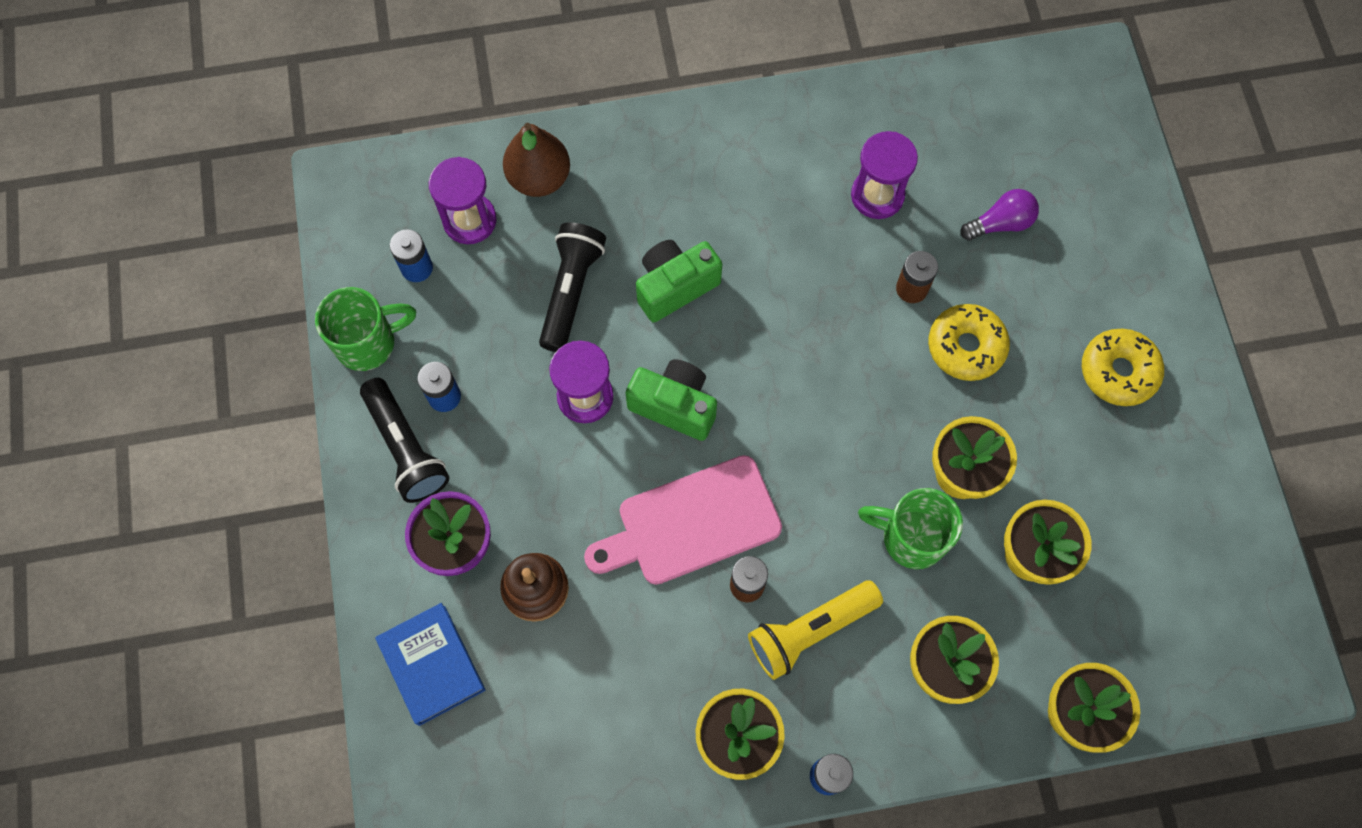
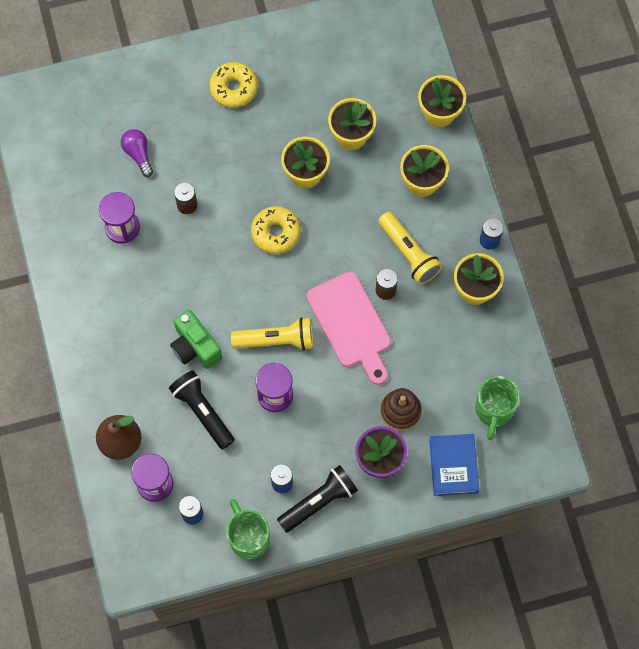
camera: 95 degrees left, 0 degrees up
blue book [375,603,486,726] -> blue book turned 60 degrees counterclockwise [429,434,479,496]
black flashlight [539,222,606,352] -> black flashlight turned 45 degrees clockwise [169,370,235,449]
green camera [626,359,717,441] -> yellow flashlight [231,317,313,350]
green mug [858,488,963,569] -> green mug moved to [475,376,520,440]
yellow donut [928,304,1010,381] -> yellow donut moved to [251,206,301,254]

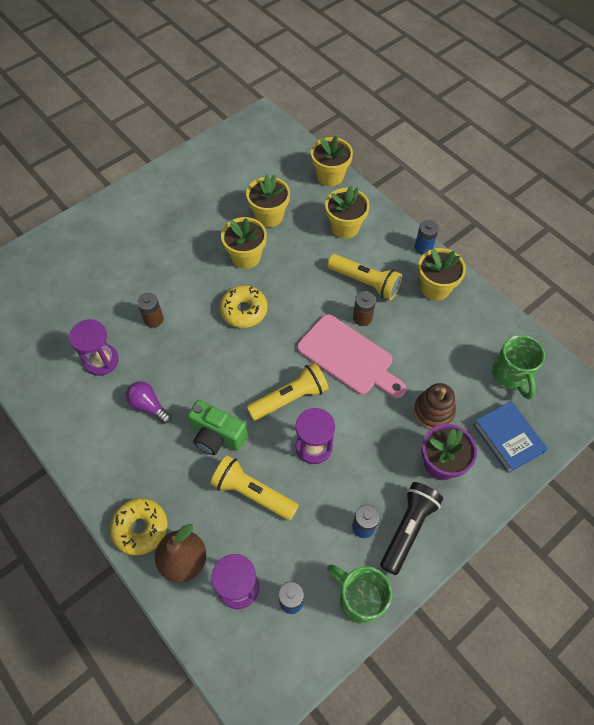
camera: 25 degrees left, 10 degrees down
purple light bulb [121,129,153,177] -> purple light bulb moved to [126,381,171,424]
black flashlight [169,370,235,449] -> yellow flashlight [211,455,299,521]
yellow donut [209,62,258,108] -> yellow donut moved to [110,498,168,555]

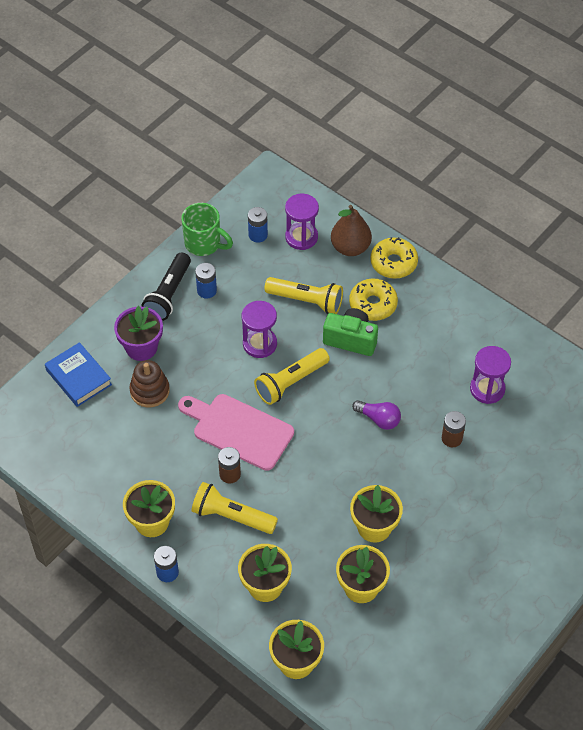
camera: 170 degrees right, 5 degrees down
purple light bulb [126,381,171,424] -> purple light bulb moved to [352,400,401,430]
yellow donut [220,285,267,328] -> yellow donut moved to [349,278,398,321]
green mug [492,335,545,399] -> none

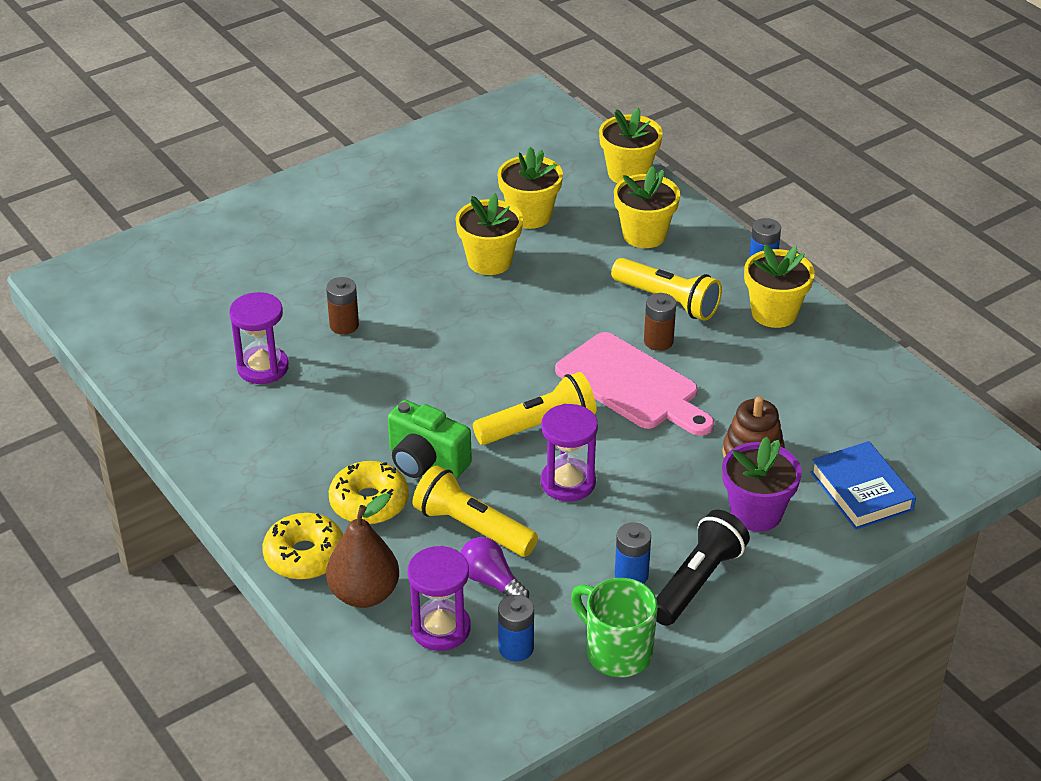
camera: 165 degrees left, 15 degrees down
purple light bulb [352,400,401,430] -> purple light bulb moved to [460,537,529,599]

